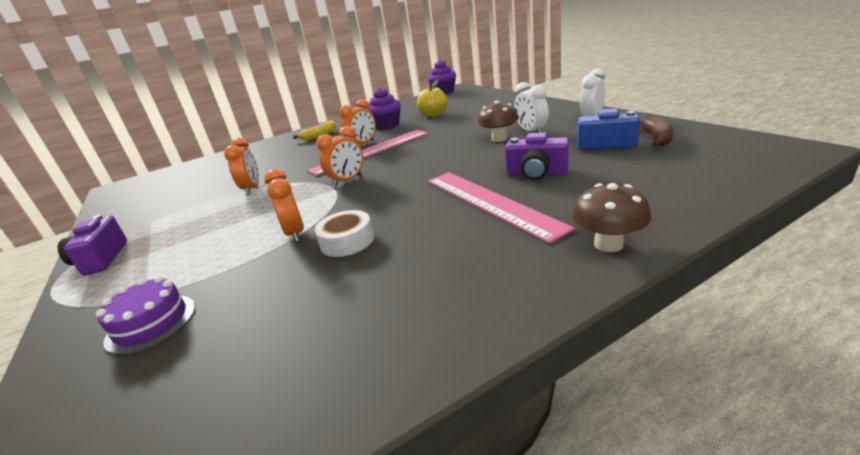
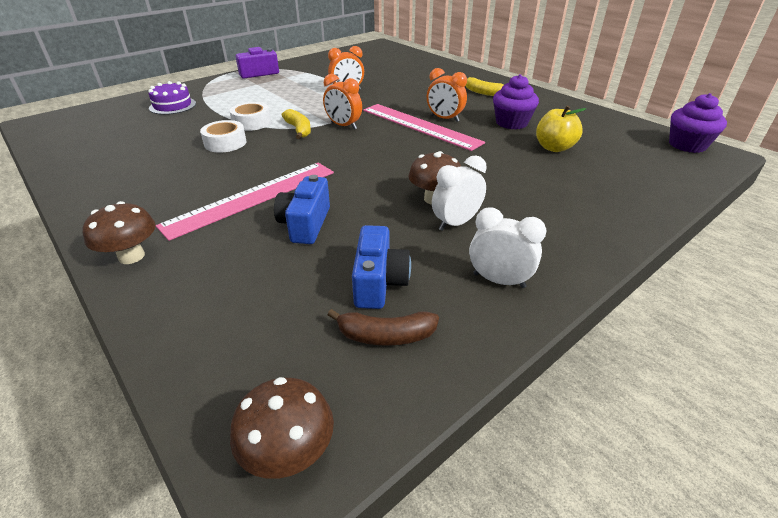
camera: 75 degrees right, 10 degrees up
orange clock [264,169,304,242] -> white tape [229,102,271,131]
purple camera [505,133,569,180] -> blue camera [274,175,330,244]
none -> brown mushroom [230,377,334,479]
none -> yellow banana [281,109,311,139]

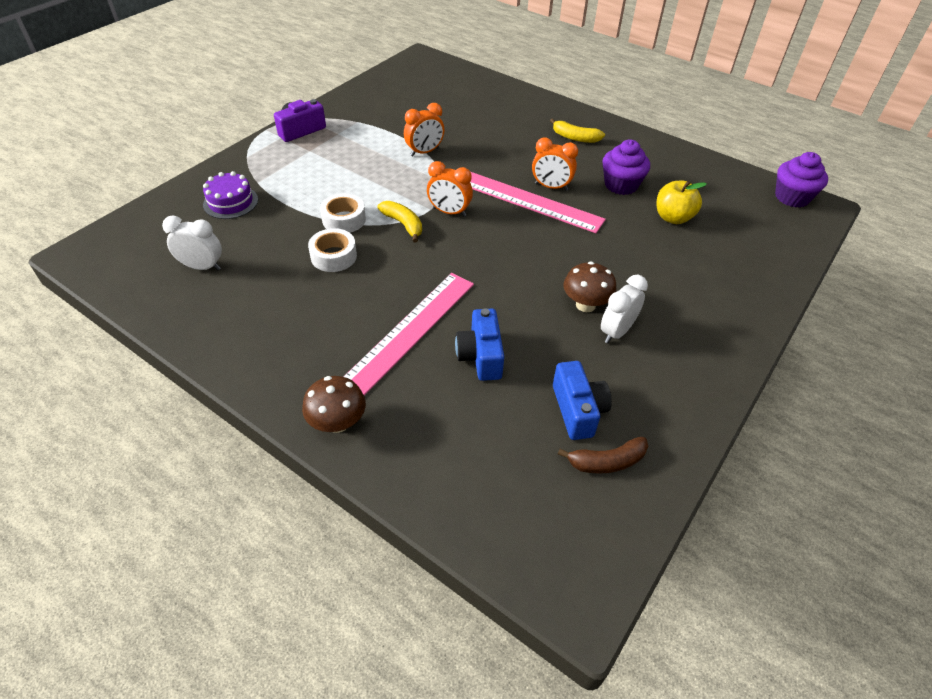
camera: 15 degrees left, 10 degrees up
brown mushroom [230,377,334,479] -> none
white clock [469,208,546,288] -> white clock moved to [162,215,222,270]

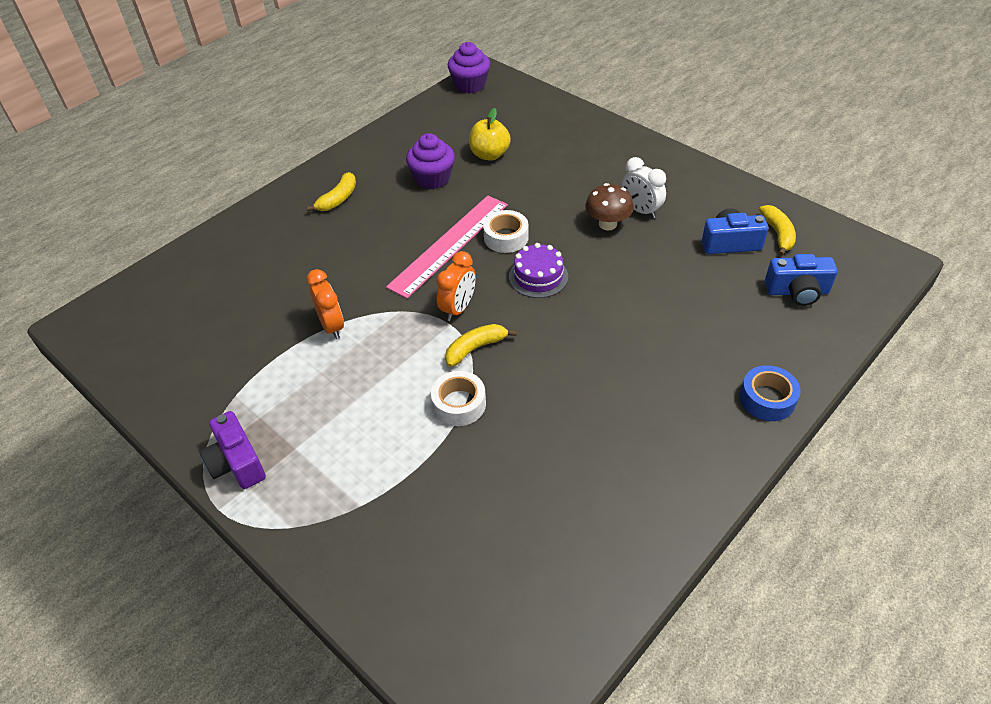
camera: 80 degrees left, 0 degrees up
white clock [162,215,222,270] -> none
purple cake [203,171,258,219] -> purple cake moved to [509,243,568,298]
brown mushroom [302,376,366,433] -> blue tape [740,365,801,421]
white tape [308,228,357,272] -> white tape moved to [483,210,529,253]
pink ruler [344,273,474,396] -> none
blue camera [455,308,505,381] -> blue camera moved to [765,254,838,306]
orange clock [532,138,578,191] -> none
brown banana [558,437,648,474] -> yellow banana [759,205,796,256]

